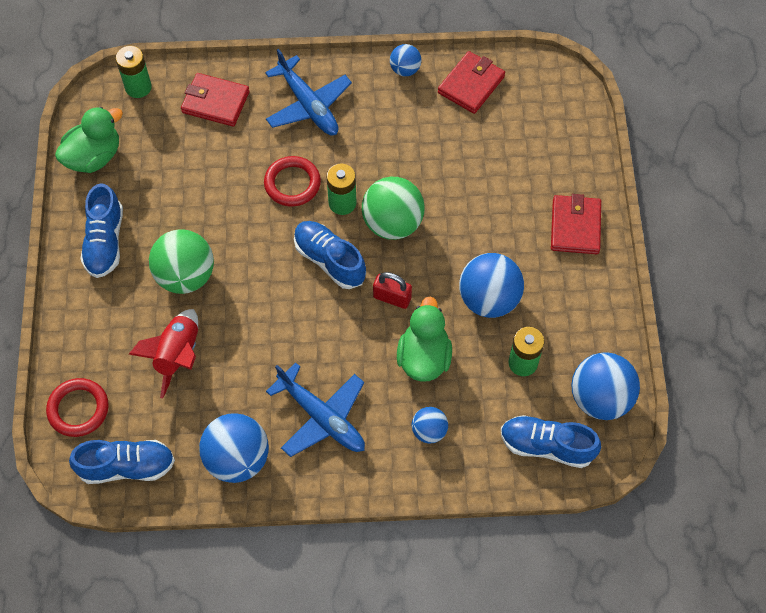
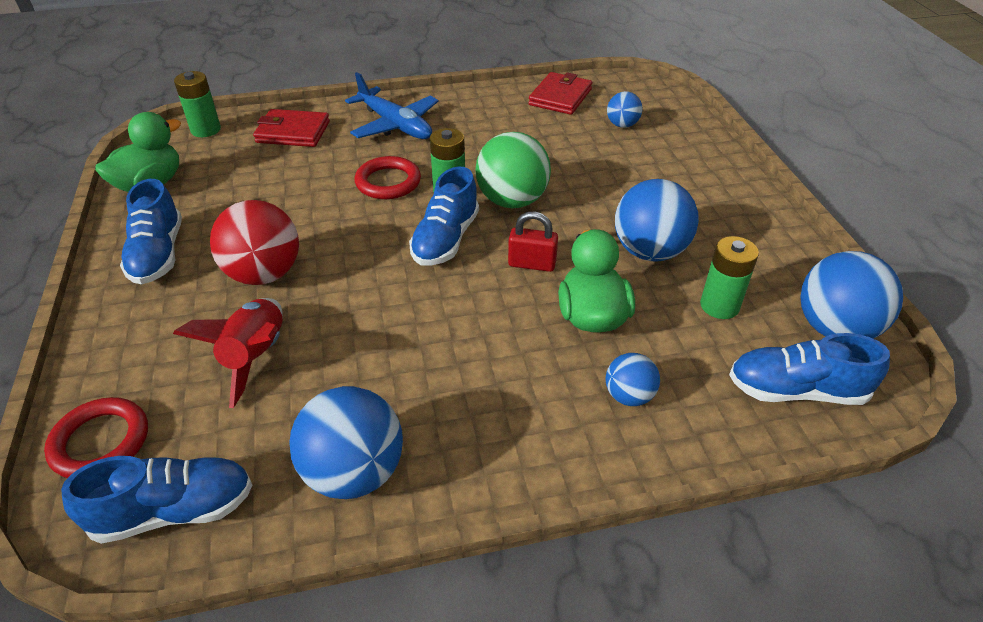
camera: 10 degrees left, 20 degrees down
green ball [149,229,214,294] -> red ball [210,200,299,285]
blue plane [266,362,365,457] -> none
blue shoe [294,221,366,289] -> blue shoe turned 105 degrees counterclockwise [409,167,479,266]
blue ball [390,44,421,76] -> blue ball moved to [607,91,643,128]
red wallet [551,194,601,254] -> none

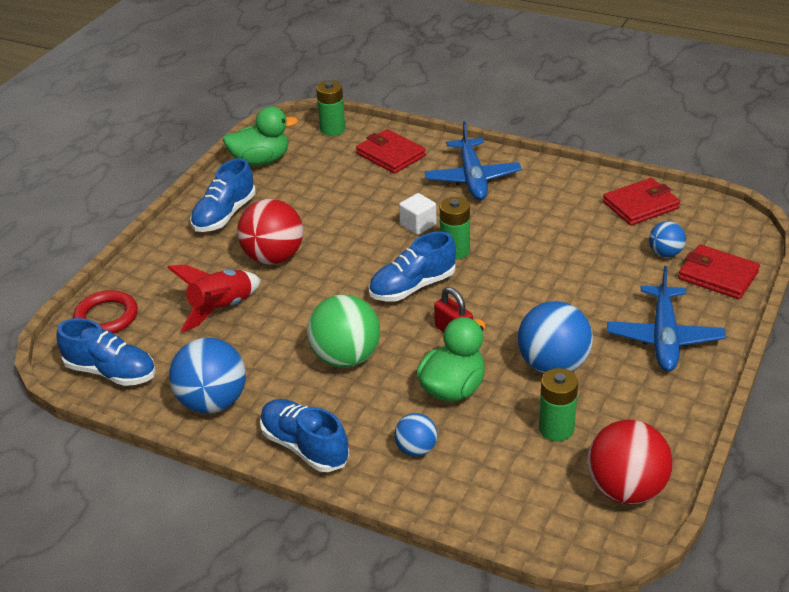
camera: 40 degrees right, 5 degrees down
red ring [355,156,421,199] -> white cube [399,193,437,235]
green ball [475,132,551,208] -> green ball moved to [307,295,380,368]
blue shoe [729,333,890,405] -> blue shoe moved to [260,399,350,472]
blue ball [800,251,903,339] -> red ball [587,420,673,504]
none -> blue plane [607,266,726,371]
none -> red wallet [678,245,760,299]

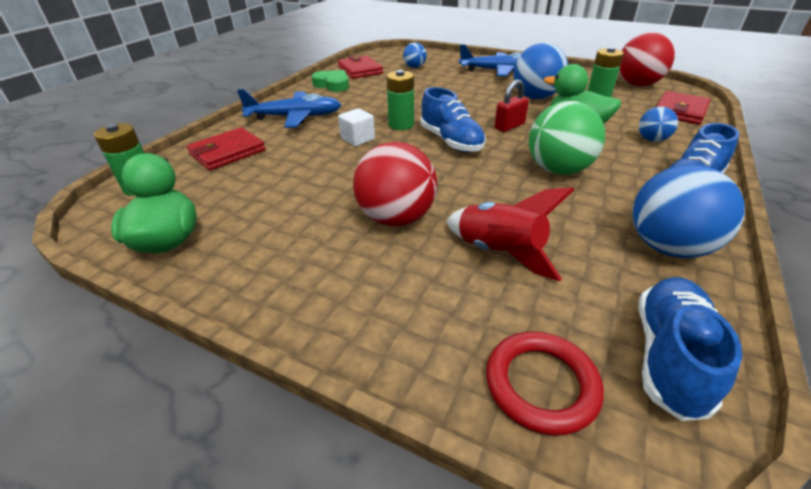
camera: 90 degrees left, 0 degrees up
blue shoe [190,158,256,232] -> none
red wallet [678,245,760,299] -> red wallet moved to [656,91,711,125]
none -> green heart [311,70,349,92]

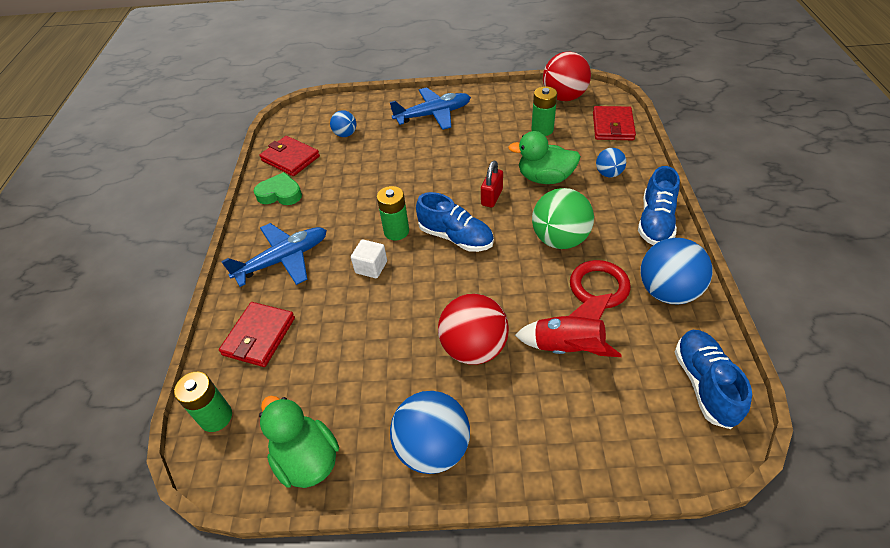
camera: 25 degrees left, 10 degrees up
red ring [486,331,604,436] -> red ring moved to [570,260,631,308]
blue ball [513,43,568,99] -> blue ball moved to [390,391,470,474]

